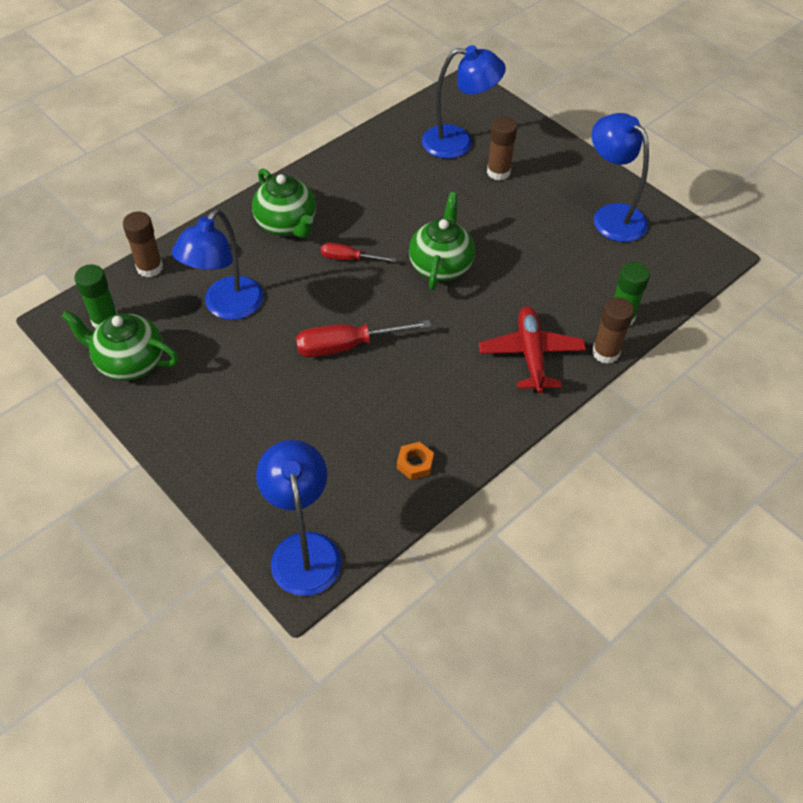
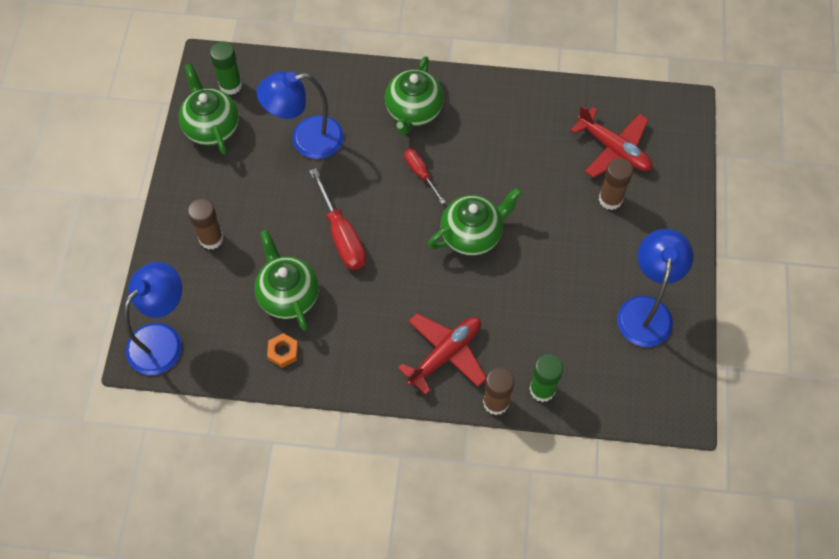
camera: 50 degrees right, 10 degrees up
brown glue stick [123,212,163,278] -> brown glue stick moved to [188,198,224,250]
red screwdriver [296,320,431,357] -> red screwdriver turned 150 degrees counterclockwise [310,168,366,270]
blue lamp [422,45,506,159] -> red plane [571,105,652,178]
none -> green teapot [254,230,319,331]

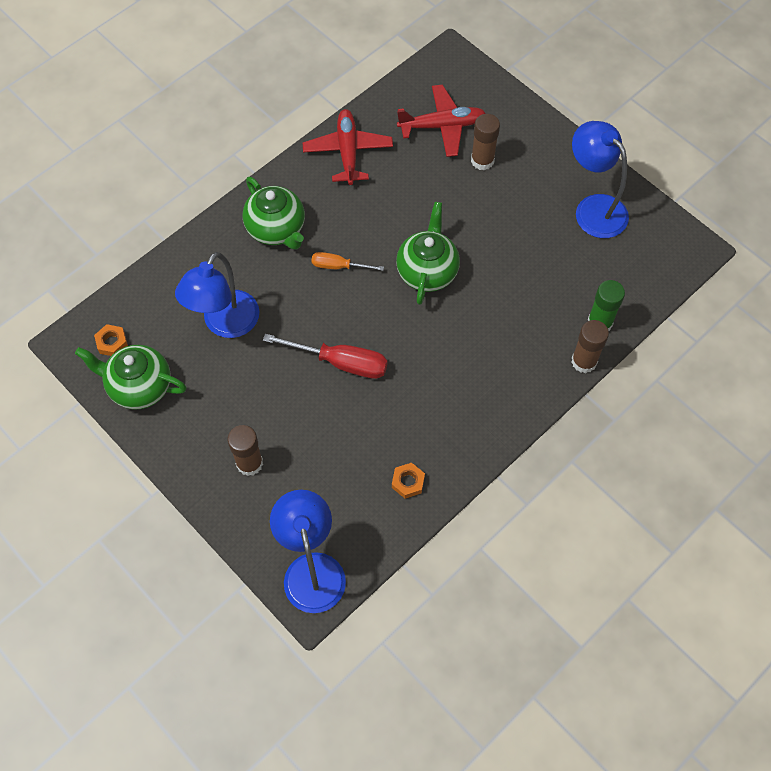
camera: 50 degrees left, 0 degrees up
green glue stick [210,41,242,95] -> orange nut [94,324,128,356]
green teapot [254,230,319,331] -> none
red plane [398,313,486,395] -> red plane moved to [303,109,393,185]
red screwdriver [404,149,446,204] -> orange screwdriver [312,252,384,271]

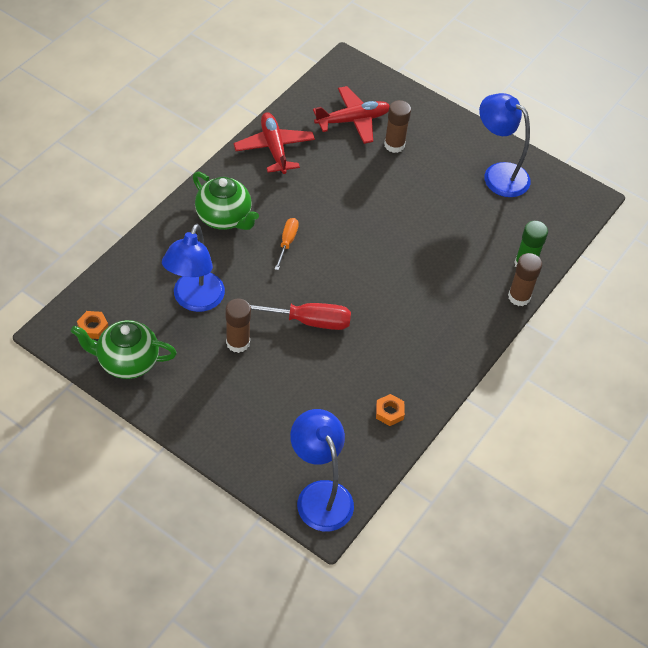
camera: 15 degrees left, 10 degrees down
brown glue stick [228,425,263,476] -> brown glue stick moved to [225,299,251,353]
orange screwdriver [312,252,384,271] -> orange screwdriver turned 105 degrees clockwise [275,218,299,270]
green teapot [396,202,460,305] -> none

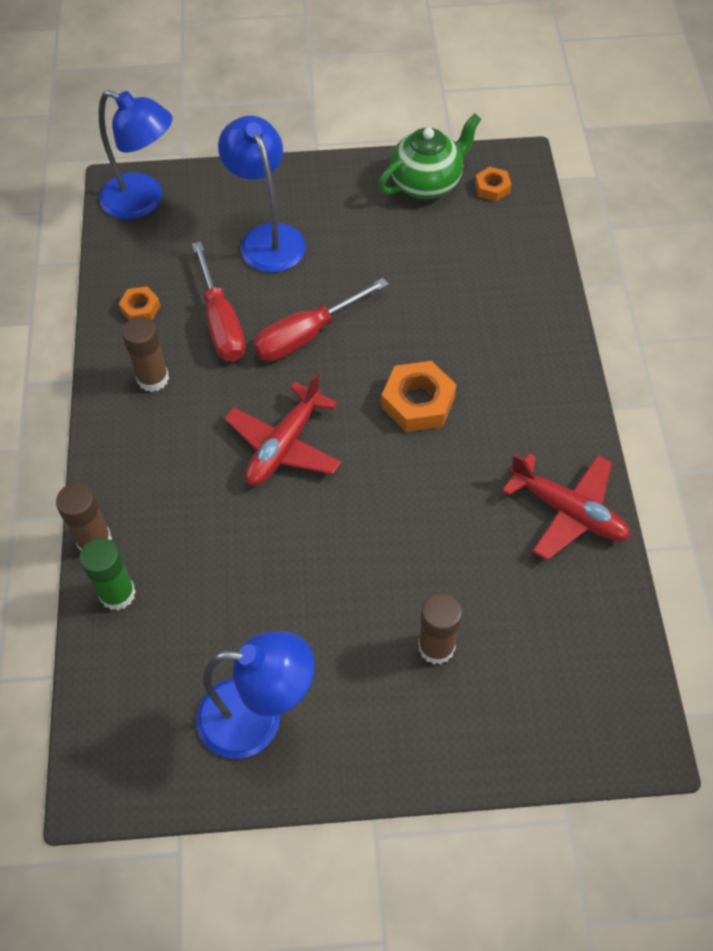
camera: 145 degrees right, 5 degrees up
blue lamp [162,224,225,312] -> blue lamp moved to [218,116,306,273]
green teapot [193,172,259,230] -> none
brown glue stick [225,299,251,353] -> brown glue stick moved to [122,316,169,392]
orange screwdriver [275,218,299,270] -> orange nut [381,361,457,432]
red plane [313,86,390,144] -> red plane moved to [225,372,341,485]
none -> red screwdriver [192,241,246,362]

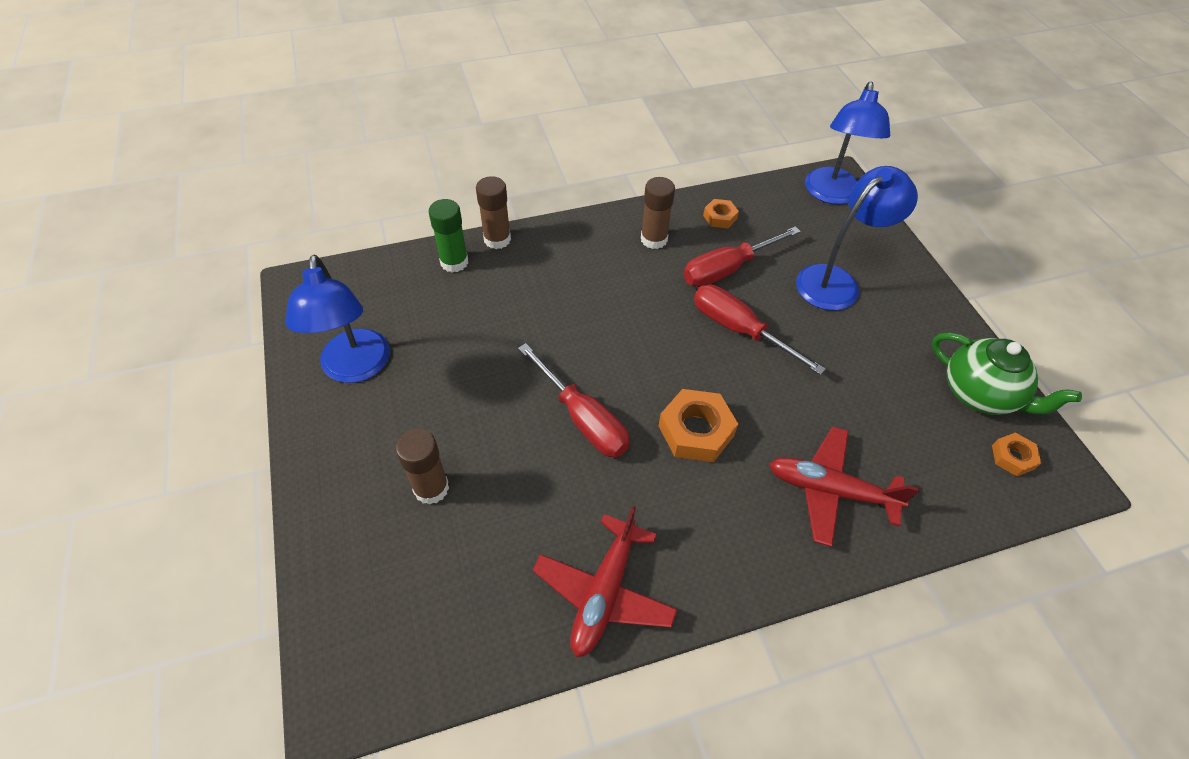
camera: 75 degrees right, 5 degrees down
red plane [225,372,341,485] -> red plane moved to [769,426,920,547]
none -> red screwdriver [518,343,630,458]

